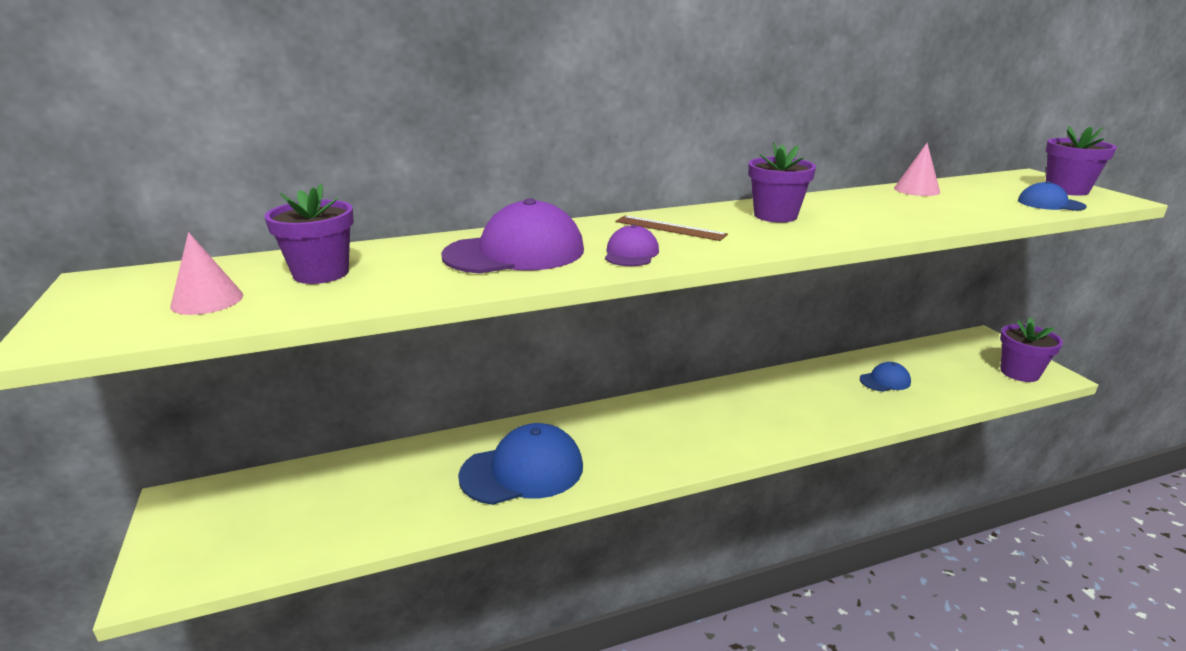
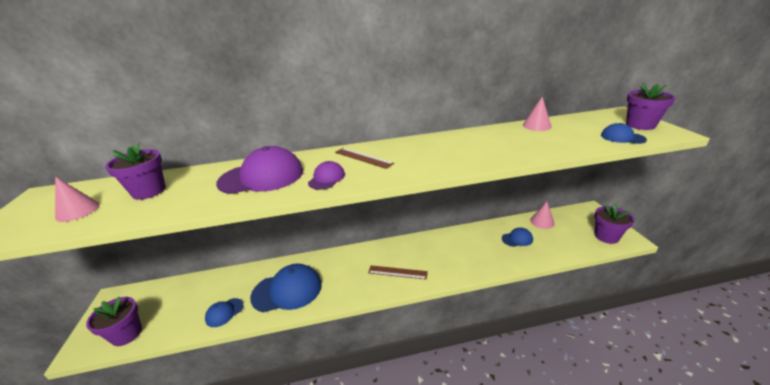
camera: 10 degrees right, 5 degrees up
purple flower pot [748,142,816,223] -> purple flower pot moved to [86,297,142,346]
none -> blue cap [205,298,244,327]
none -> brown ruler [368,265,428,280]
none -> pink cone [530,202,555,229]

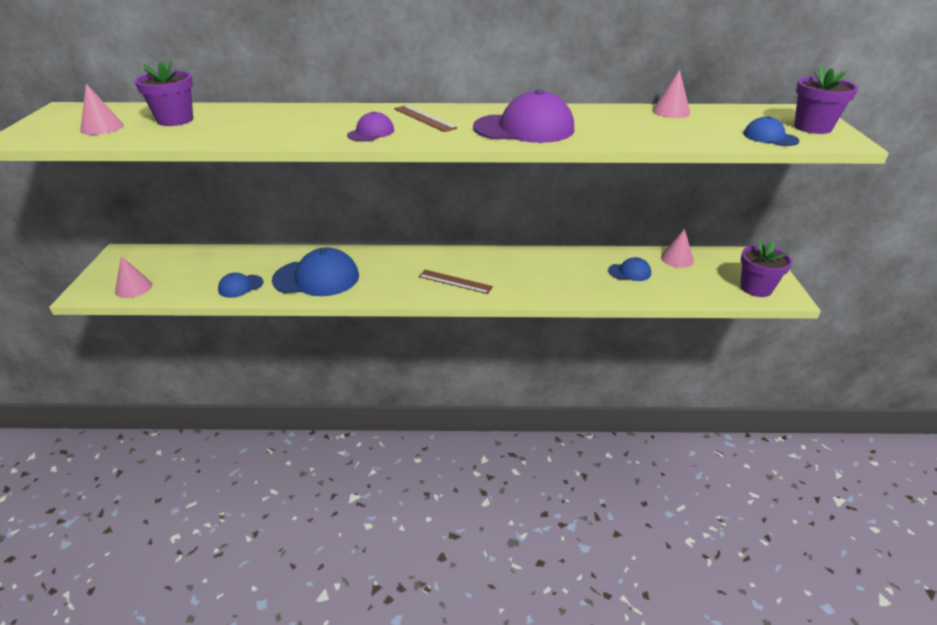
camera: 10 degrees right, 5 degrees up
purple flower pot [86,297,142,346] -> pink cone [115,256,152,298]
purple cap [216,146,303,194] -> purple cap moved to [473,89,574,143]

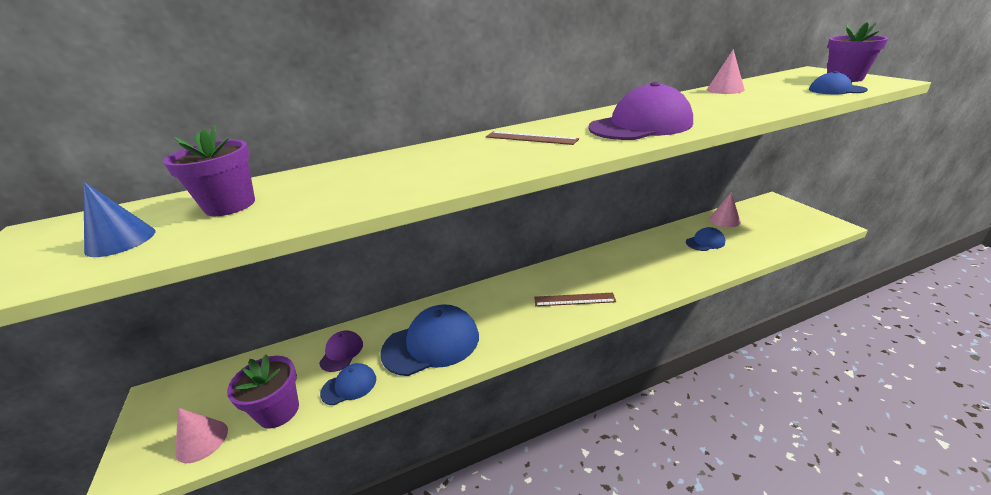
camera: 20 degrees left, 5 degrees down
pink cone [80,84,124,135] -> blue cone [83,181,155,257]
blue cap [218,273,264,298] -> blue cap turned 150 degrees counterclockwise [320,363,376,405]
purple cap [347,111,394,142] -> purple cap moved to [319,330,363,372]
purple flower pot [740,241,792,297] -> purple flower pot moved to [227,355,299,429]

